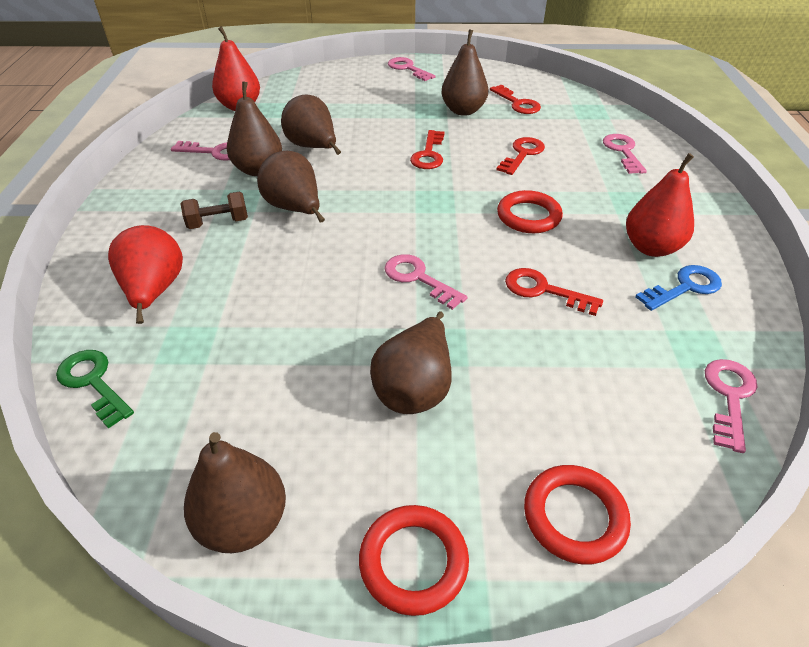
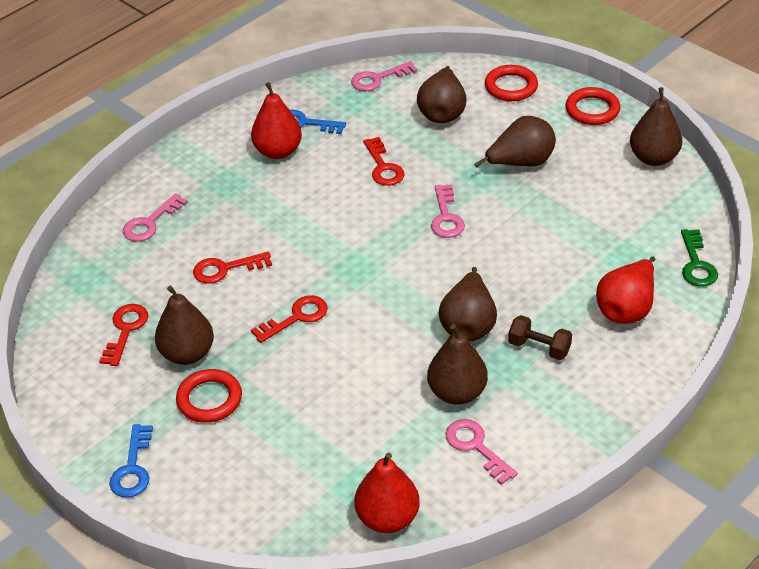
camera: 135 degrees left, 0 degrees up
brown pear [281,95,341,155] -> brown pear moved to [417,66,467,123]
pink key [388,57,435,81] -> blue key [109,424,153,498]
red ring [497,190,563,233] -> red ring moved to [176,369,242,423]

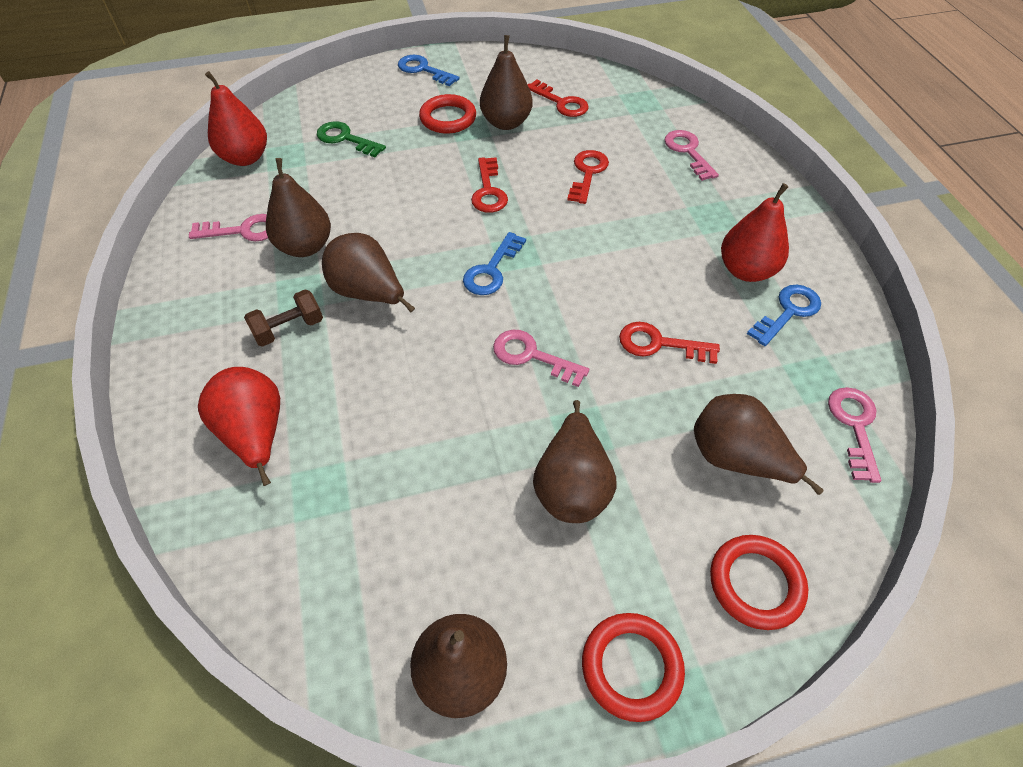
camera: 120 degrees right, 10 degrees up
green key [681,229,718,287] -> green key moved to [317,121,386,157]
none -> blue key [463,232,526,295]

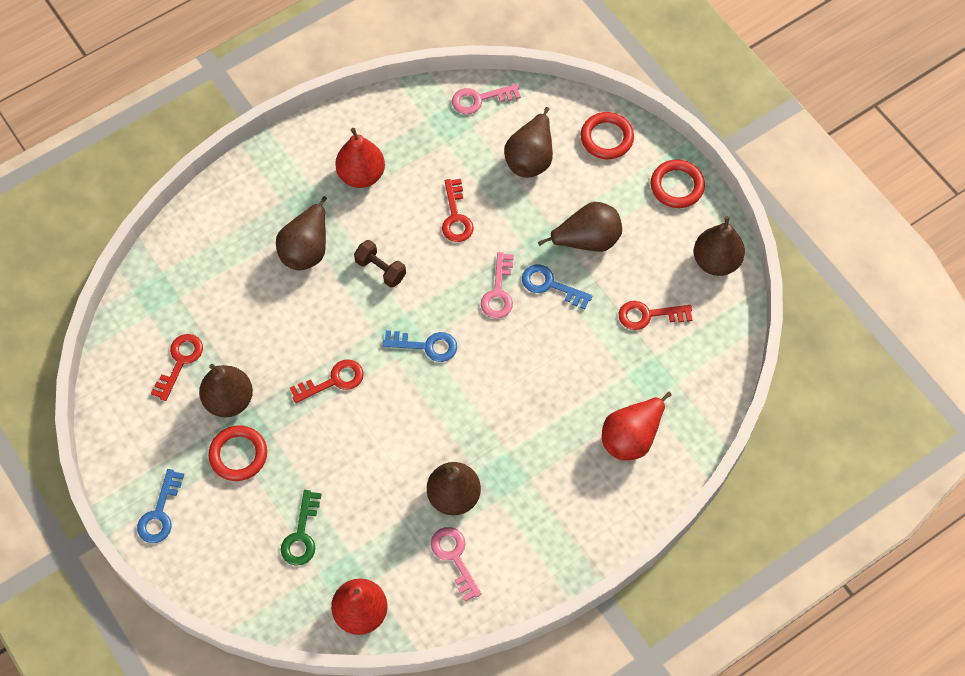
camera: 110 degrees left, 10 degrees up
brown dumbbell [244,289,323,347] -> brown dumbbell moved to [354,240,406,288]
brown pear [322,233,415,313] -> brown pear moved to [276,196,327,270]
red key [567,150,609,204] -> red key moved to [619,301,693,330]
pink key [664,130,719,181] -> none
blue key [747,285,821,346] -> blue key moved to [522,264,592,310]

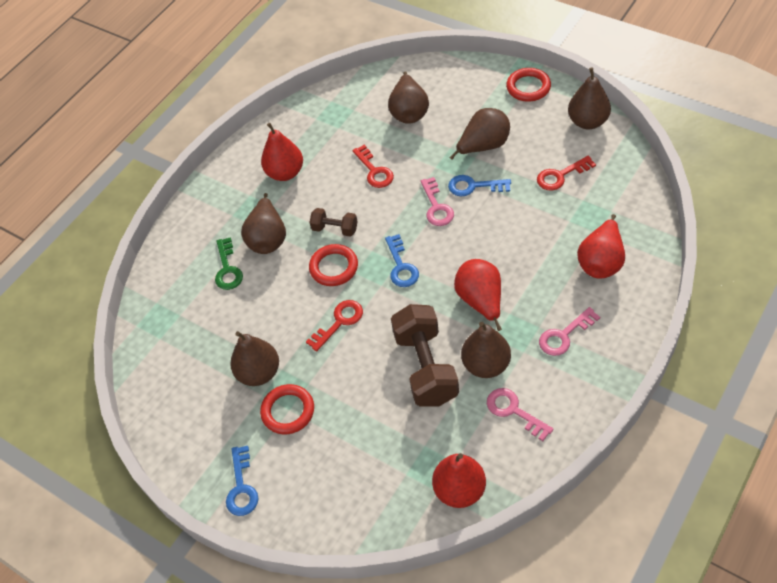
camera: 15 degrees left, 10 degrees down
red key [151,334,203,401] -> none
green key [281,490,321,566] -> green key moved to [215,237,243,290]
blue key [382,330,457,362] -> blue key turned 90 degrees clockwise [385,234,419,287]
pink key [452,84,521,114] -> pink key moved to [539,307,600,356]
red ring [581,112,634,159] -> red ring moved to [309,244,358,286]
none -> brown dumbbell [391,304,459,406]
none -> red pear [454,259,502,331]

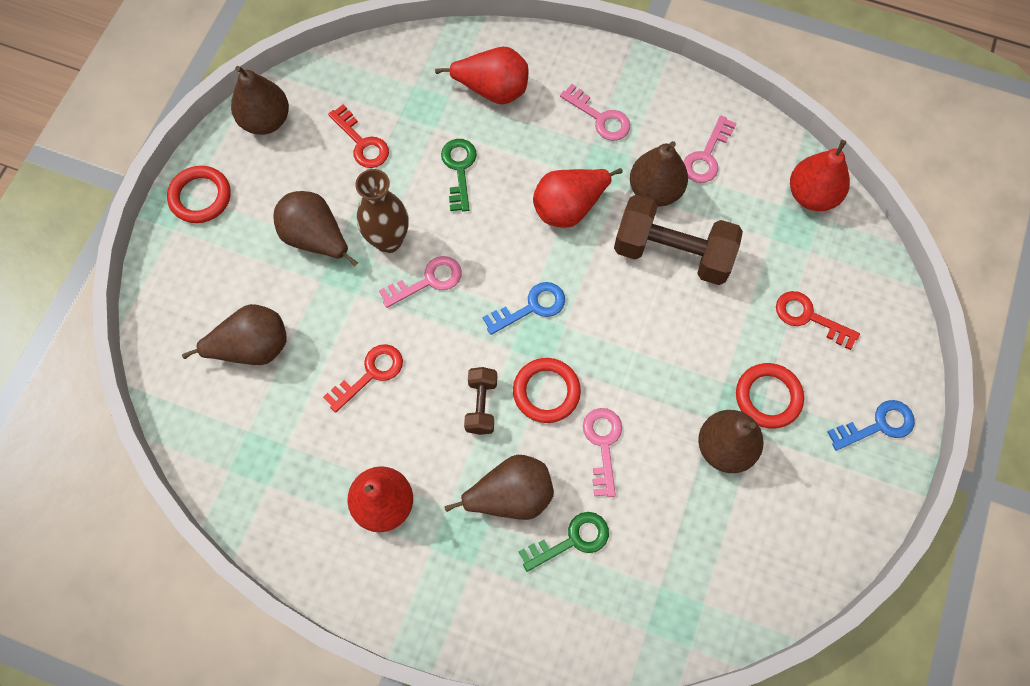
camera: 110 degrees left, 15 degrees up
red key [306,300,363,352] -> red key moved to [776,291,860,350]
brown dumbbell [391,304,459,406] -> brown dumbbell turned 45 degrees clockwise [614,195,743,285]
blue key [448,175,511,196] -> brown vase [355,169,408,253]
none -> green key [441,139,477,212]
none -> pink key [583,408,622,497]

